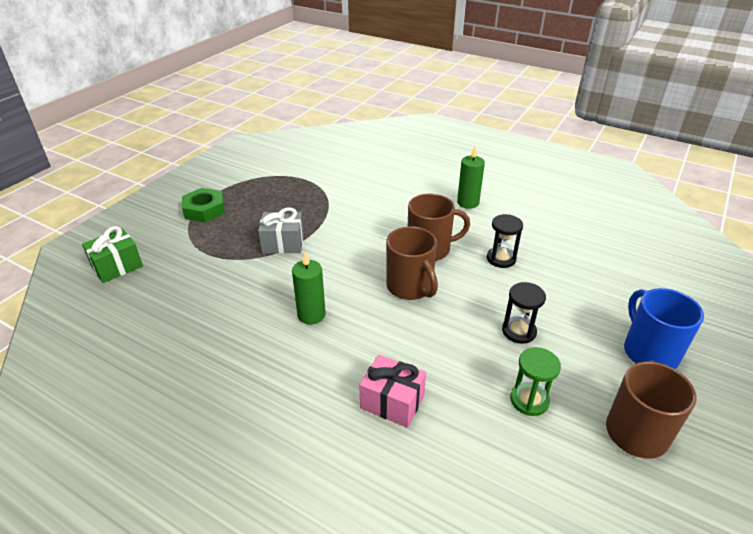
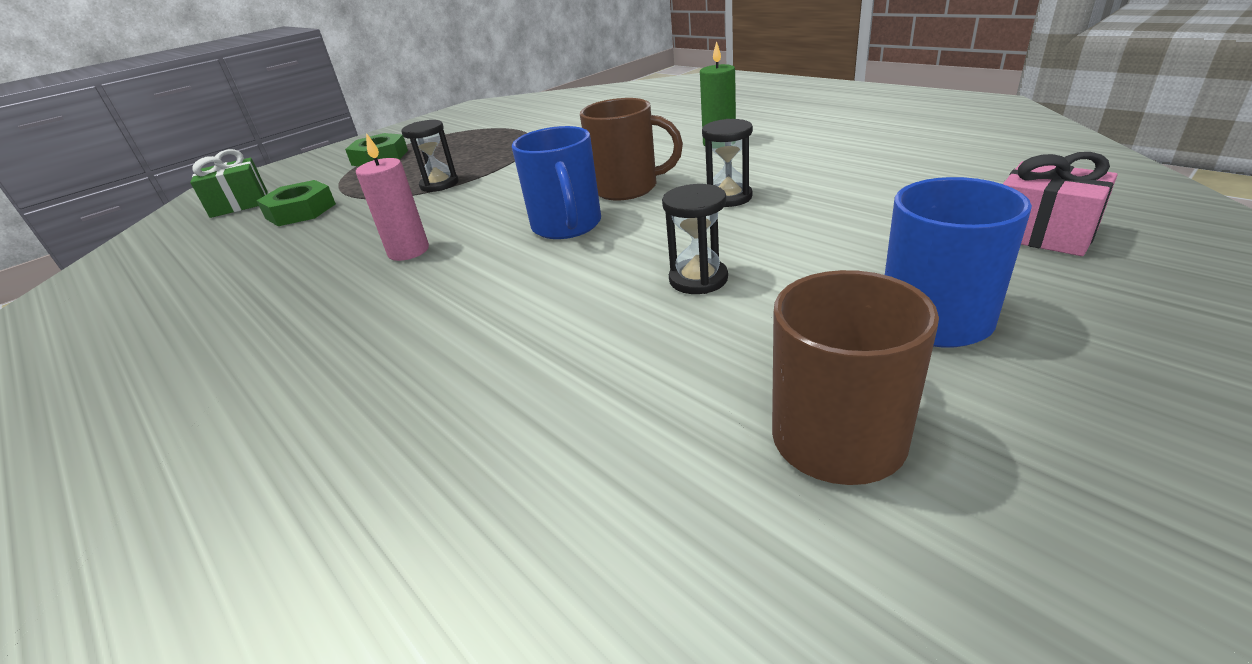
camera: 20 degrees right, 5 degrees down
grey gift [258,208,304,254] -> black hourglass [401,120,458,192]
green candle [292,252,326,325] -> pink candle [356,133,429,261]
pink gift [359,355,426,428] -> pink gift moved to [1003,152,1117,256]
brown mug [386,226,438,300] -> blue mug [512,126,601,239]
green hourglass [510,347,561,416] -> none
none -> green nut [257,180,336,226]

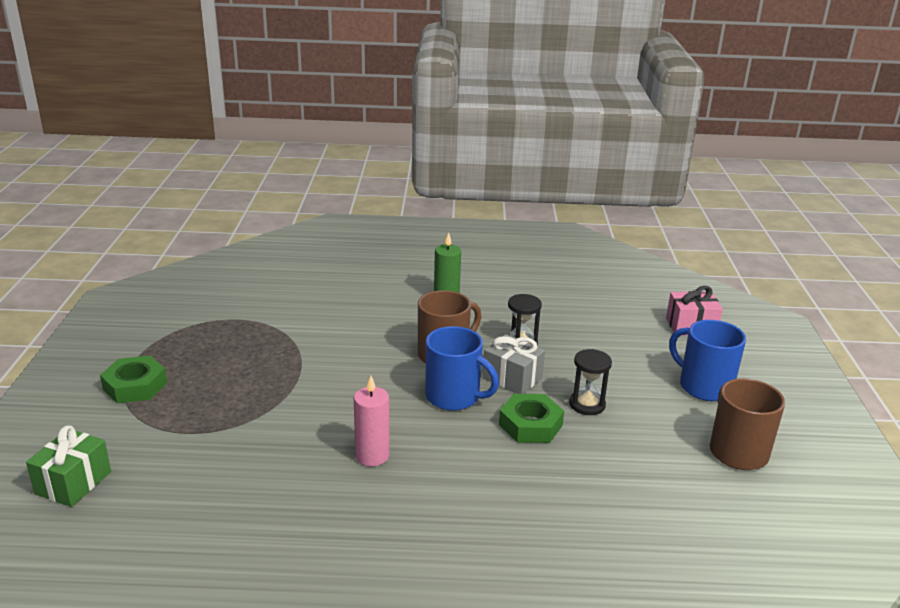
camera: 50 degrees left, 5 degrees down
green nut [257,180,336,226] -> green nut moved to [499,394,564,443]
black hourglass [401,120,458,192] -> none
none -> grey gift [483,334,545,394]

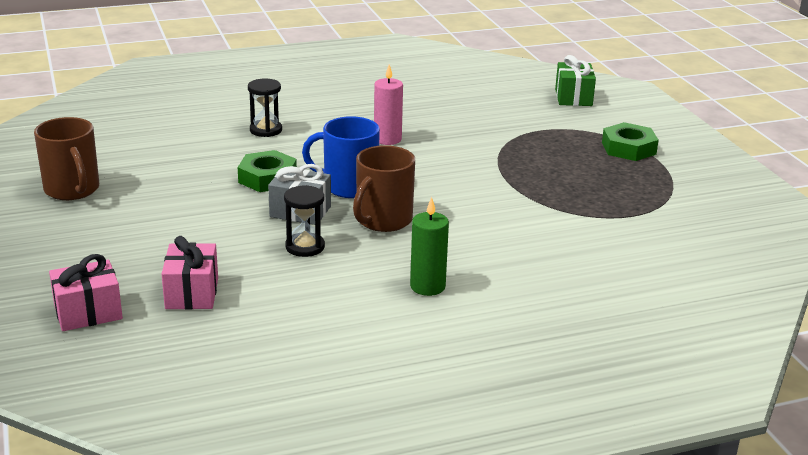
camera: 160 degrees right, 0 degrees up
black hourglass [569,349,612,415] -> black hourglass moved to [248,79,282,137]
blue mug [669,320,746,401] -> none
none -> pink gift [162,236,218,310]

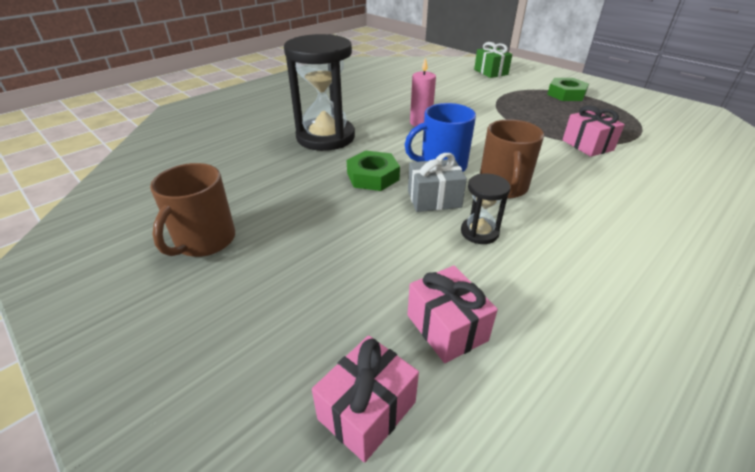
camera: 25 degrees left, 10 degrees up
brown mug [34,117,99,200] -> brown mug turned 75 degrees clockwise [150,163,235,257]
black hourglass [248,79,282,137] -> black hourglass [284,34,355,151], size x2.14
green candle [410,197,449,296] -> none
none -> pink gift [563,105,625,157]

